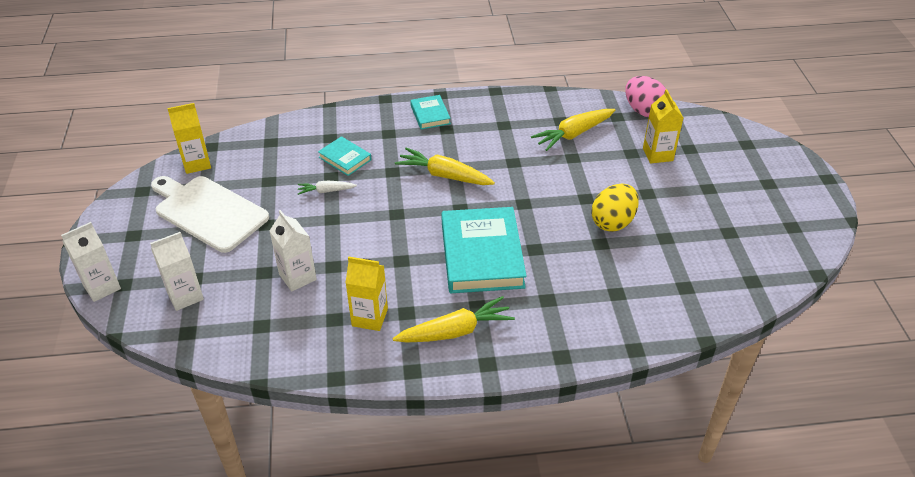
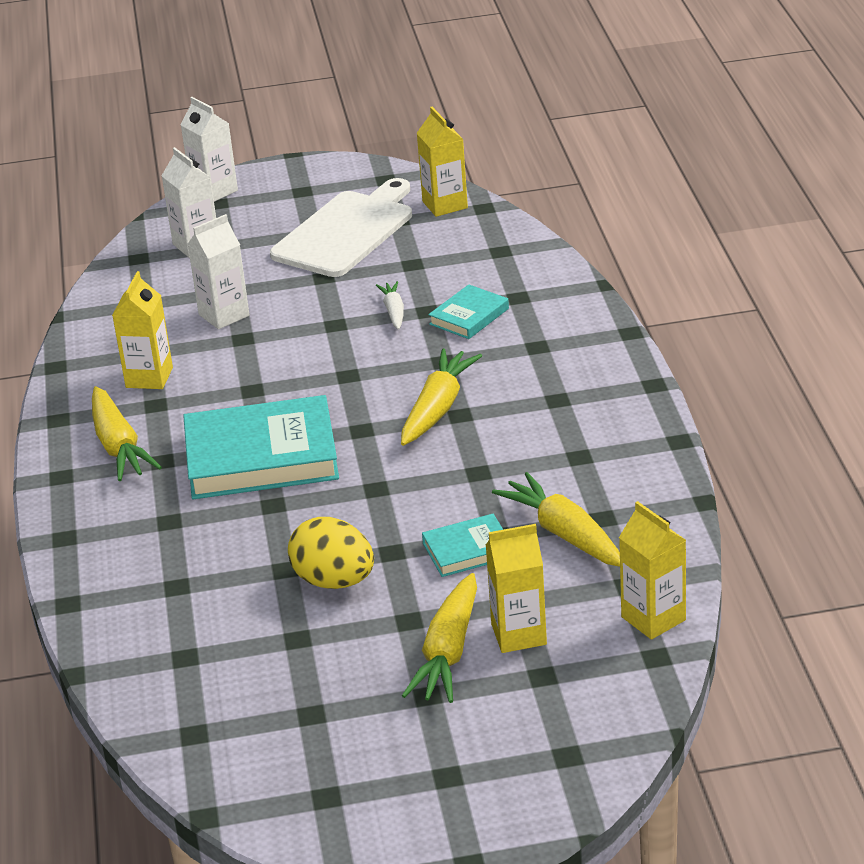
camera: 90 degrees right, 10 degrees down
turquoise book [410,95,451,129] -> turquoise book moved to [422,514,503,577]
pink egg [625,76,666,117] -> yellow carton [619,501,686,640]
none -> yellow carrot [402,573,477,703]

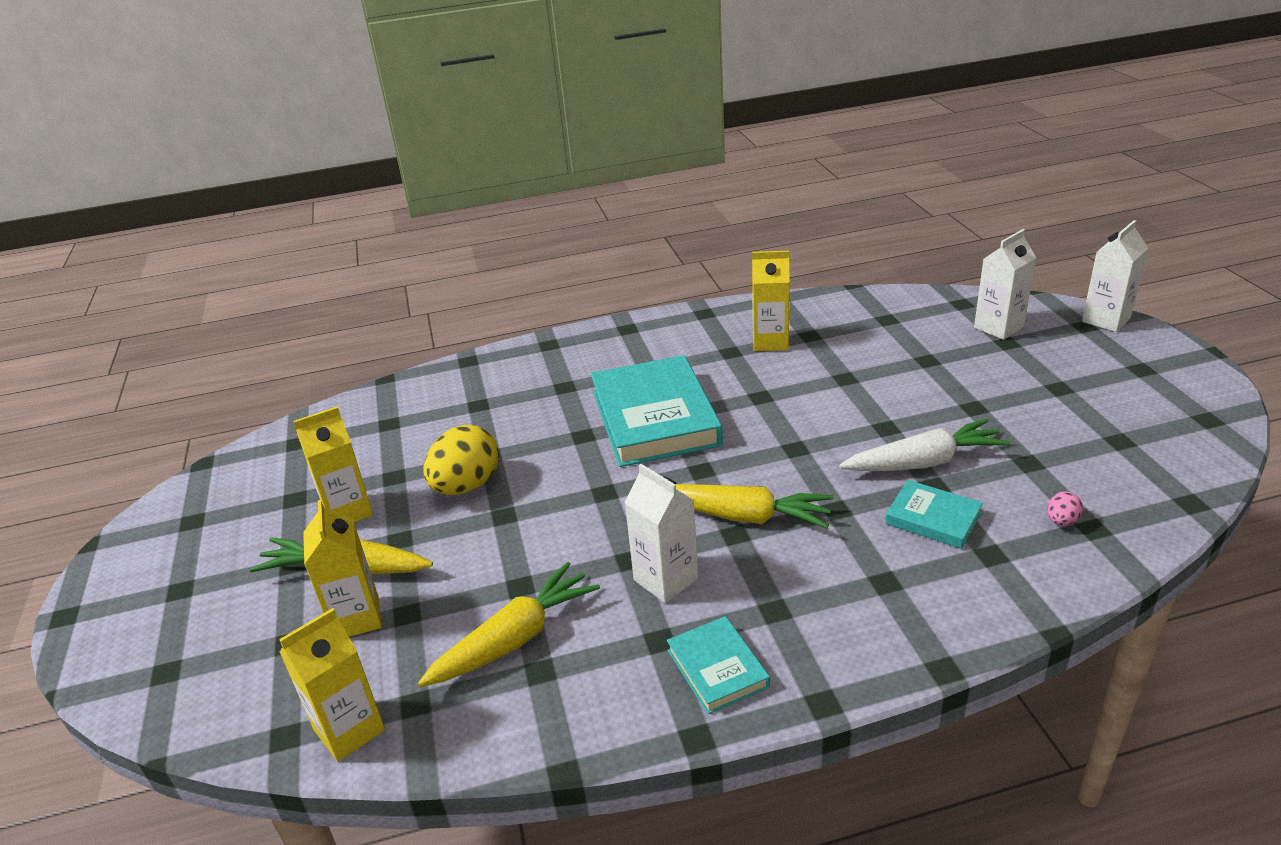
camera: 85 degrees right, 0 degrees up
yellow carrot [92,386,162,481] -> none
white carton [188,214,250,329] -> white carton moved to [624,464,698,603]
white cutting board [270,178,412,277] -> none
white carrot [376,281,404,330] -> white carrot [839,418,1011,471], size x1.79
yellow carton [417,107,468,217] -> yellow carton moved to [294,406,373,522]
turquoise book [422,514,503,577] -> turquoise book moved to [667,616,770,714]
none -> pink egg [1047,491,1083,526]

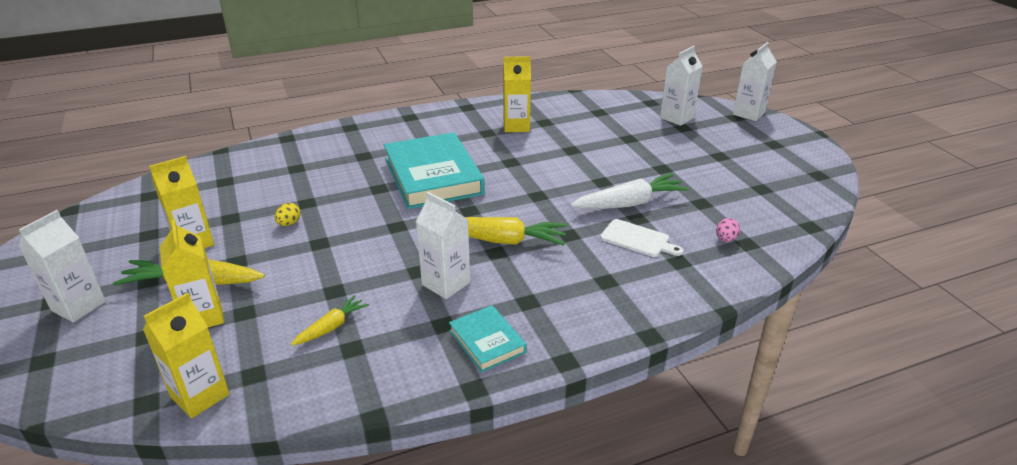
camera: 10 degrees left, 0 degrees up
yellow carrot [418,562,600,687] -> yellow carrot [291,295,369,345], size x0.56
yellow egg [423,425,499,495] -> yellow egg [275,203,301,226], size x0.44
turquoise book [885,480,983,549] -> white cutting board [600,219,683,257]
none -> white carton [19,210,106,322]

